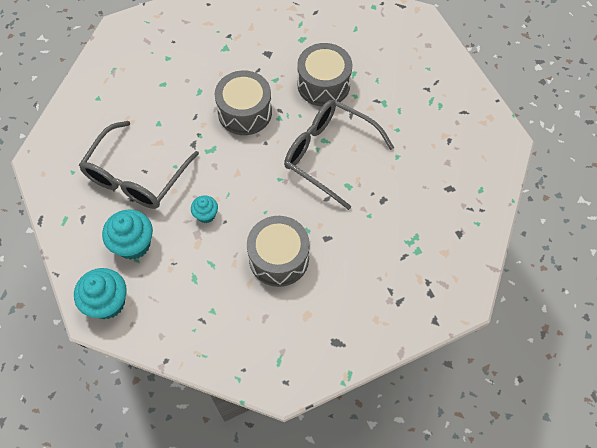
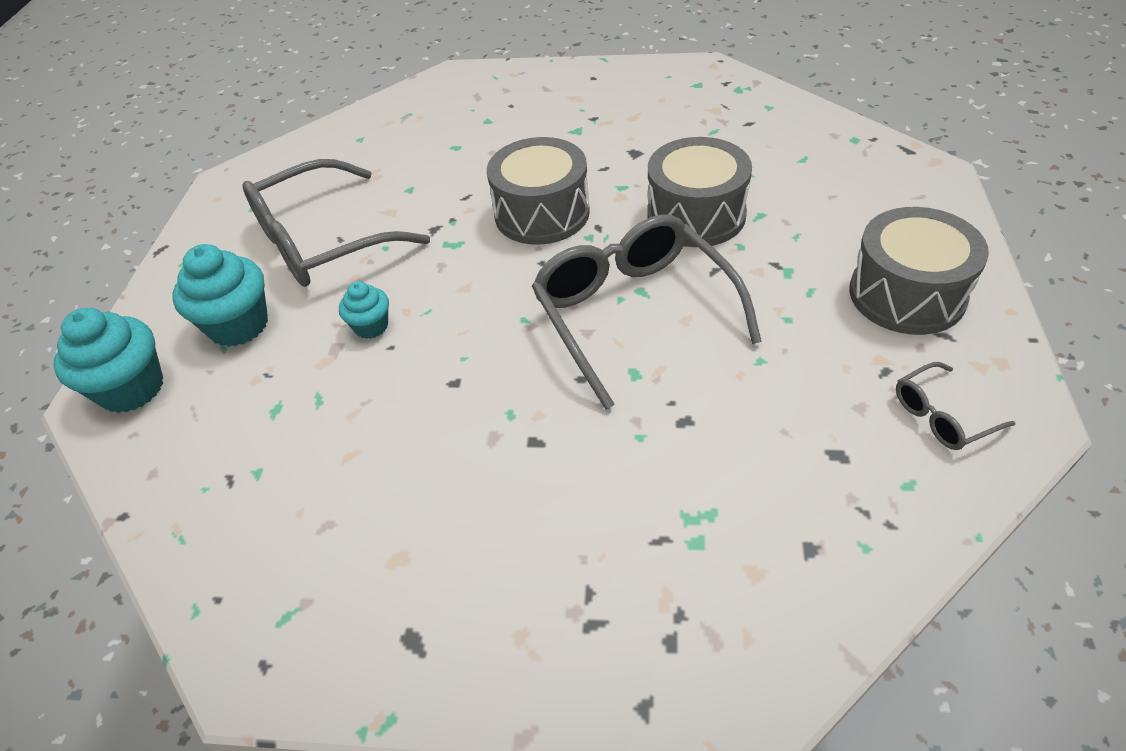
camera: 35 degrees right, 15 degrees down
grey drum [247,216,310,287] -> grey drum moved to [849,207,989,335]
none -> grey glasses [896,362,1016,450]

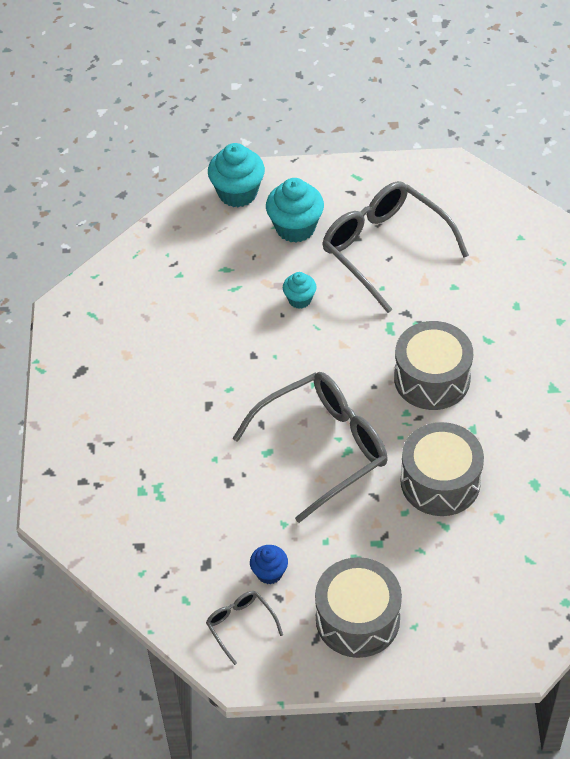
camera: 80 degrees right, 5 degrees up
none -> blue cupcake [250,545,288,584]

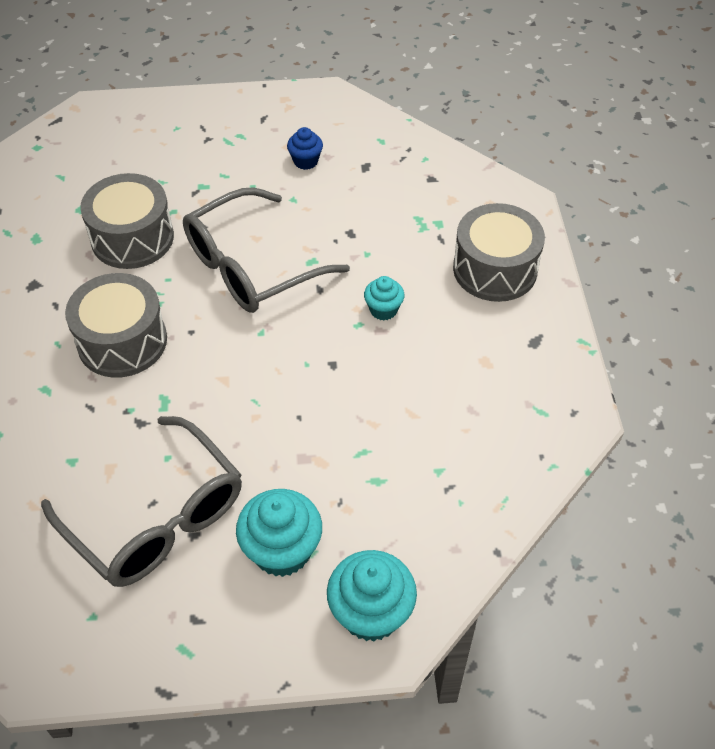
camera: 175 degrees right, 0 degrees up
grey glasses [206,591,283,665] -> none
turquoise cupcake [283,272,316,309] -> turquoise cupcake moved to [364,276,404,320]
grey drum [315,557,402,658] -> grey drum moved to [453,203,545,302]

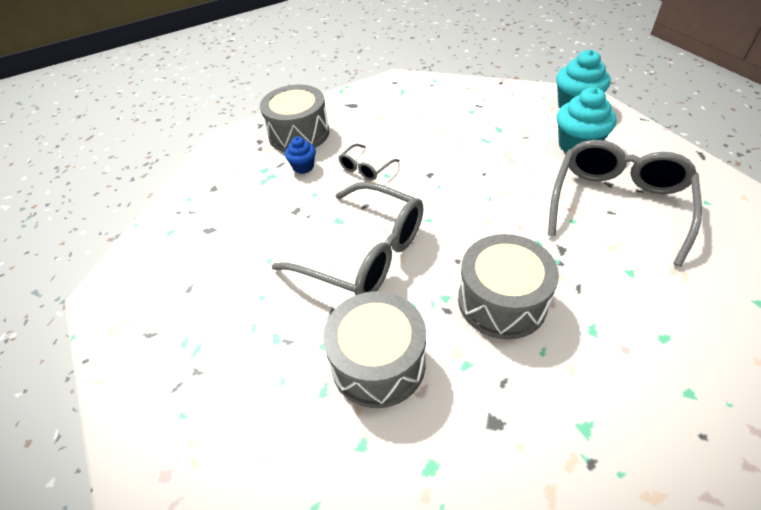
camera: 110 degrees left, 5 degrees down
blue cupcake [287,127,323,170] -> blue cupcake moved to [285,137,316,174]
turquoise cupcake [364,276,404,320] -> grey glasses [338,144,400,181]

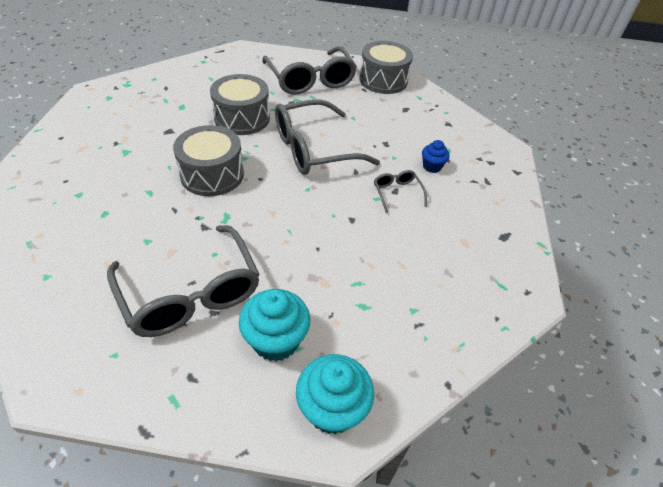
camera: 120 degrees right, 0 degrees up
grey drum [260,85,330,152] -> grey drum moved to [359,41,413,94]
none -> grey glasses [262,46,357,94]

